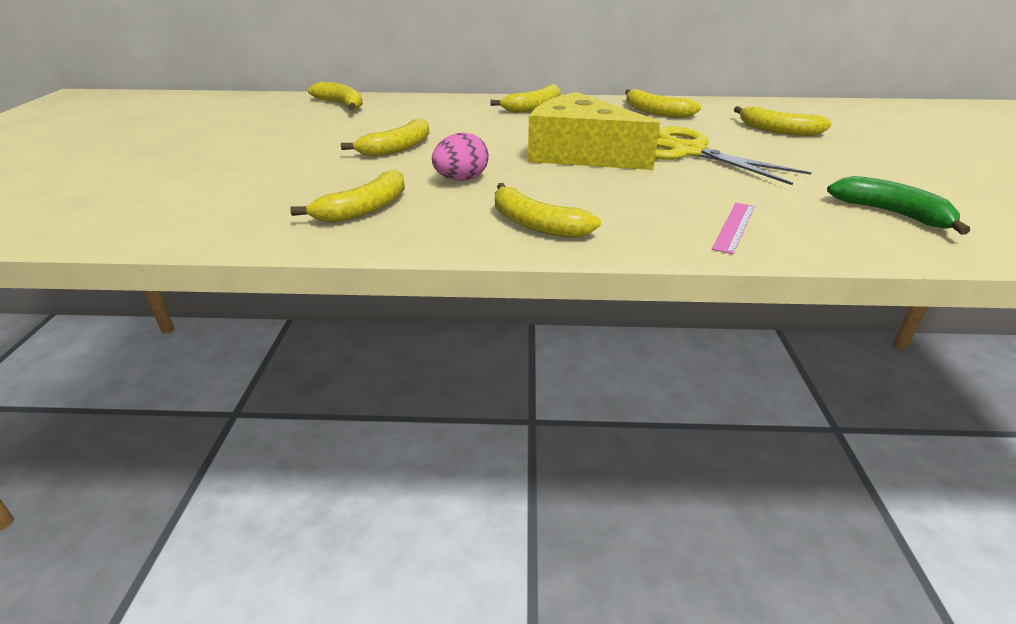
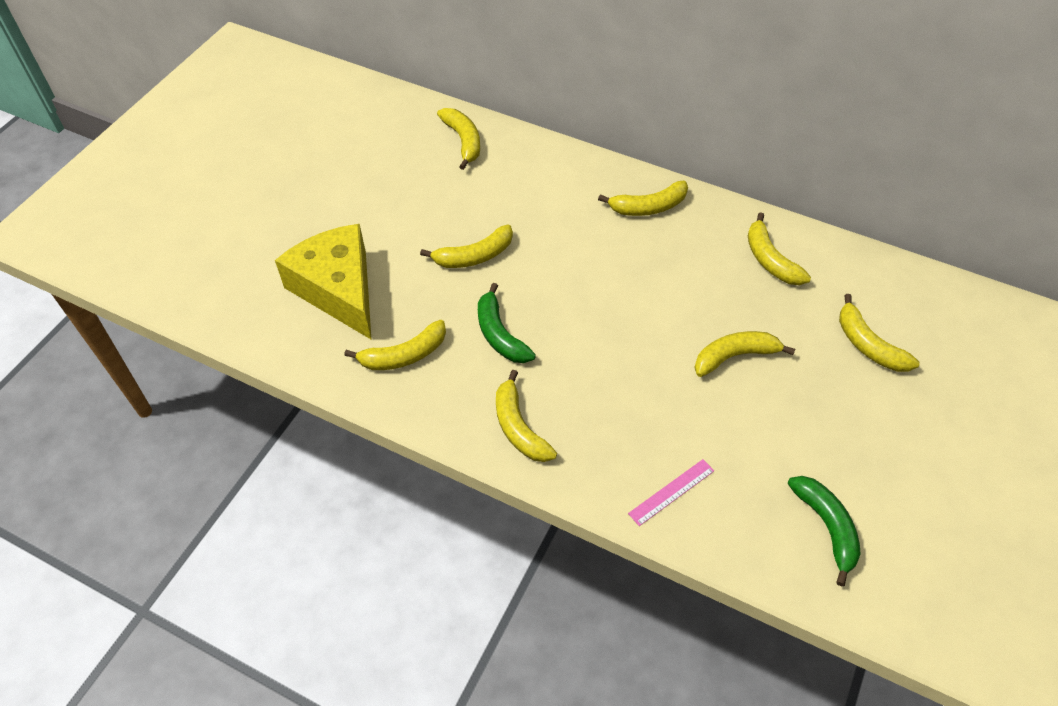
camera: 25 degrees right, 20 degrees up
pink egg [432,132,489,181] -> green banana [478,283,536,363]
yellow cheese [528,92,660,170] -> yellow cheese moved to [275,224,372,340]
yellow scissors [655,126,811,185] -> yellow banana [694,331,795,377]

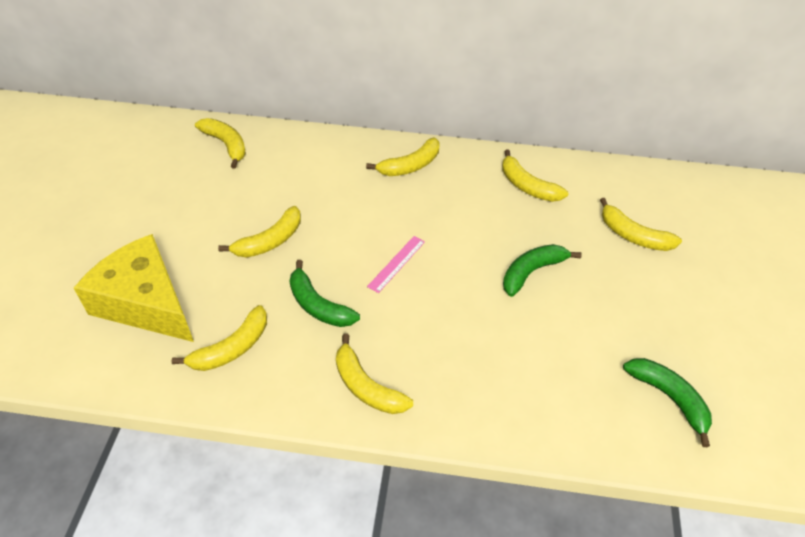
camera: 20 degrees left, 5 degrees down
pink ruler [628,459,714,526] -> pink ruler moved to [367,236,425,293]
yellow banana [694,331,795,377] -> green banana [503,244,582,297]

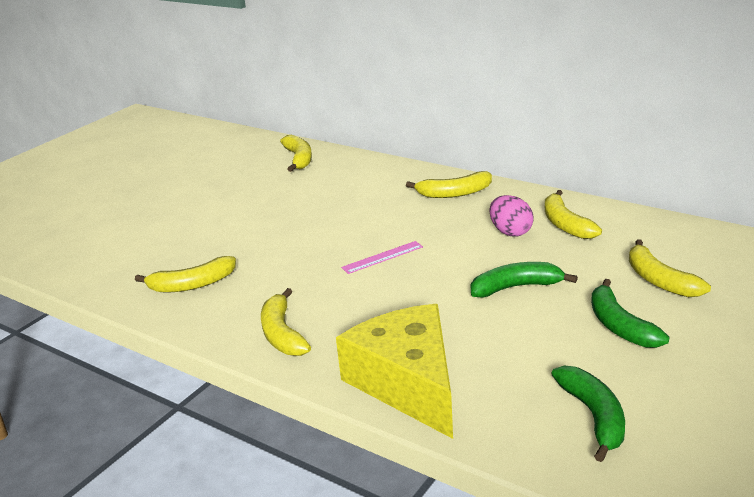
camera: 30 degrees right, 20 degrees down
yellow cheese [74,234,194,342] -> yellow cheese moved to [336,304,453,439]
yellow banana [218,206,301,258] -> none
green banana [289,260,360,327] -> green banana moved to [591,279,669,348]
none -> pink egg [489,195,534,237]

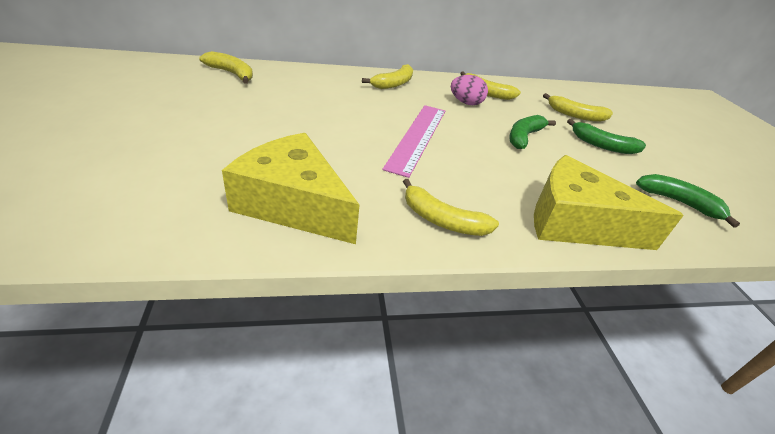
camera: 50 degrees left, 10 degrees up
yellow banana [135,256,236,292] -> yellow cheese [222,133,360,244]
pink ruler [341,241,423,274] -> pink ruler [382,105,445,178], size x2.02

